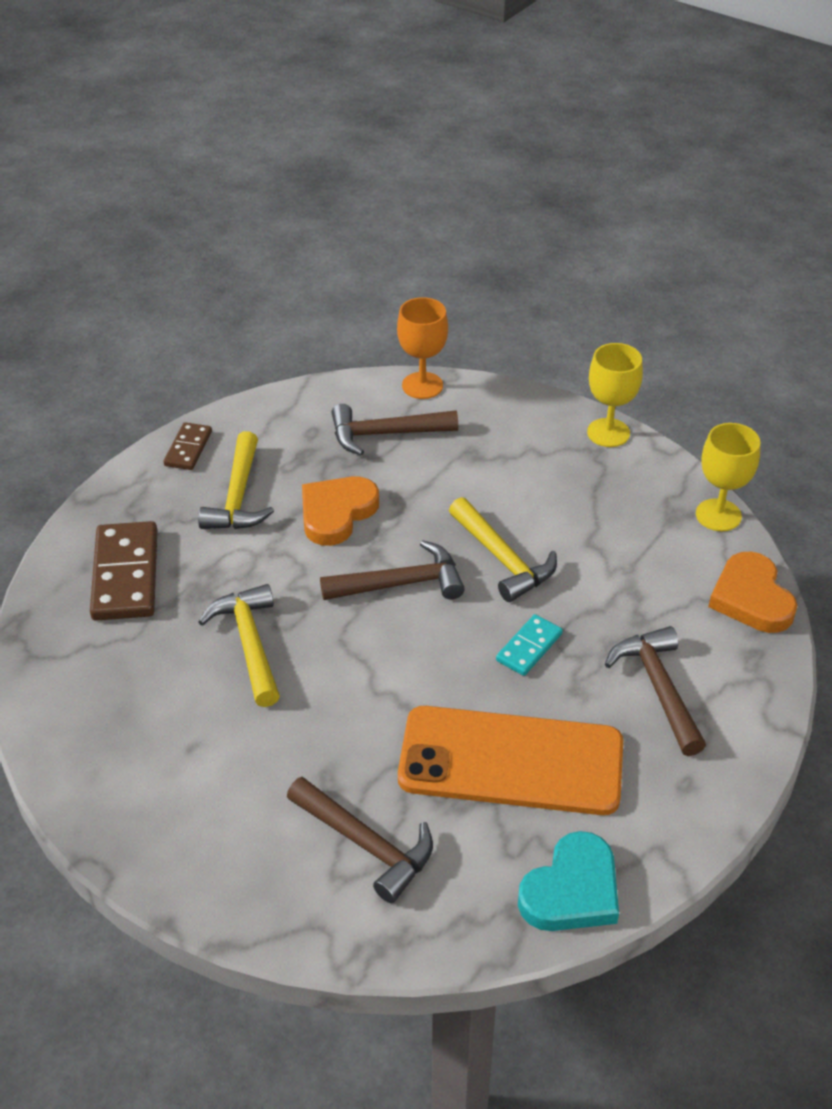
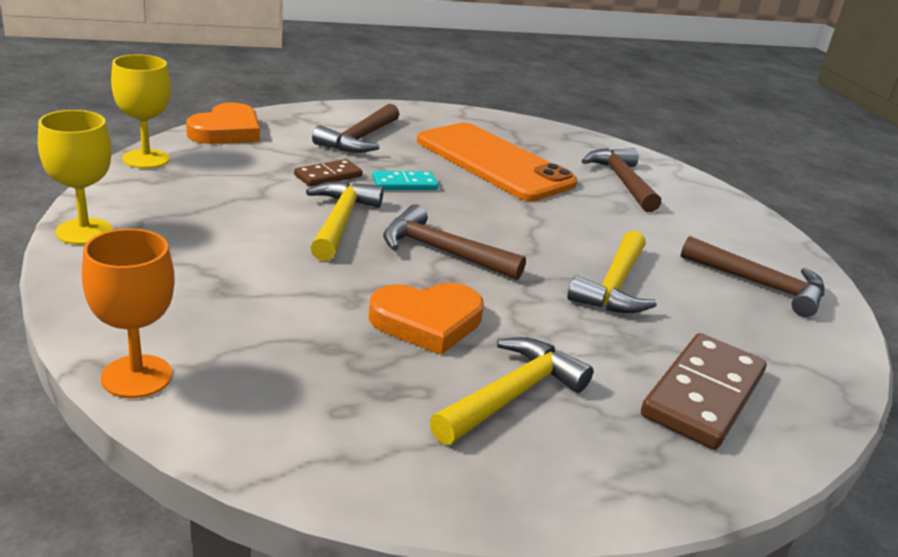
camera: 145 degrees left, 15 degrees down
brown domino [163,422,212,470] -> brown domino moved to [294,159,363,187]
brown hammer [332,404,458,456] -> brown hammer moved to [681,236,824,317]
turquoise heart [518,831,619,931] -> none

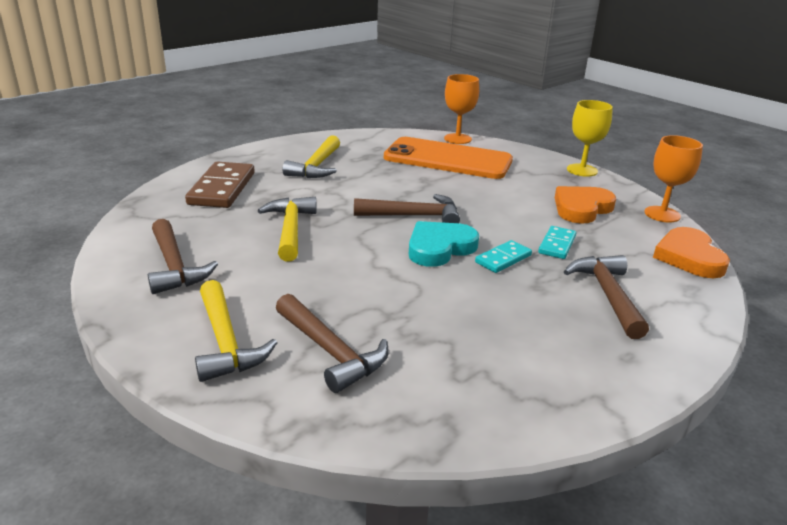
camera: 155 degrees right, 0 degrees up
yellow goblet [111,55,171,169] -> orange goblet [644,135,703,223]
brown domino [294,159,363,187] -> turquoise domino [538,226,576,259]
yellow hammer [306,181,383,261] -> yellow hammer moved to [195,280,277,382]
orange heart [369,283,484,355] -> orange heart moved to [555,186,616,224]
orange phone [417,123,578,201] -> orange phone moved to [384,137,513,179]
brown hammer [681,236,824,317] -> brown hammer turned 120 degrees counterclockwise [148,219,218,294]
none -> turquoise heart [409,221,479,267]

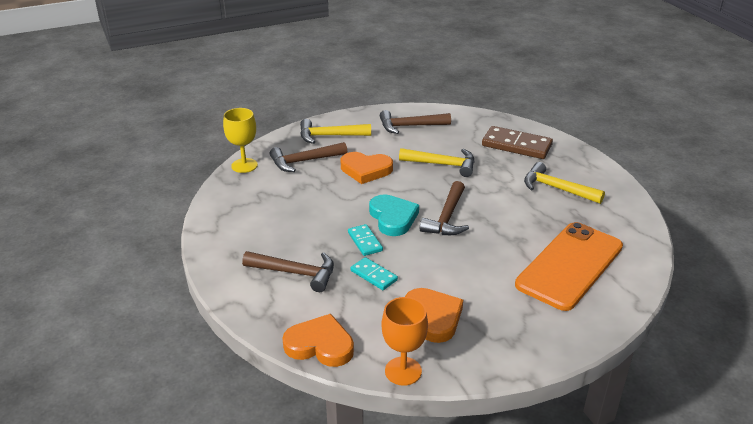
camera: 110 degrees right, 5 degrees up
orange goblet [444,74,479,144] -> none
yellow goblet [567,100,613,177] -> yellow goblet moved to [223,108,258,173]
none -> orange heart [341,152,393,184]

